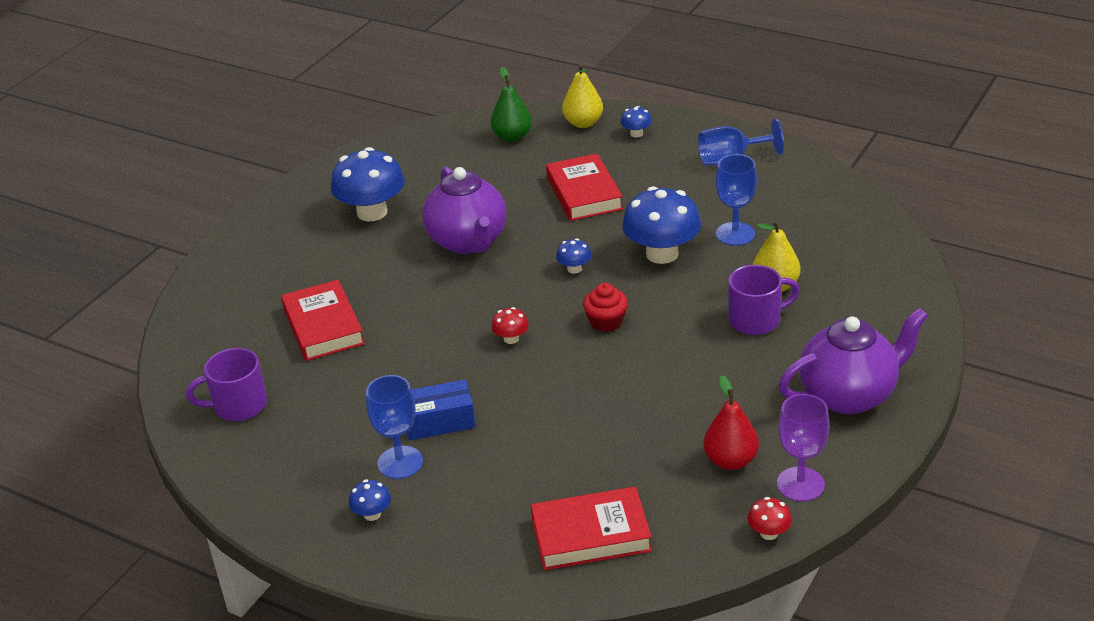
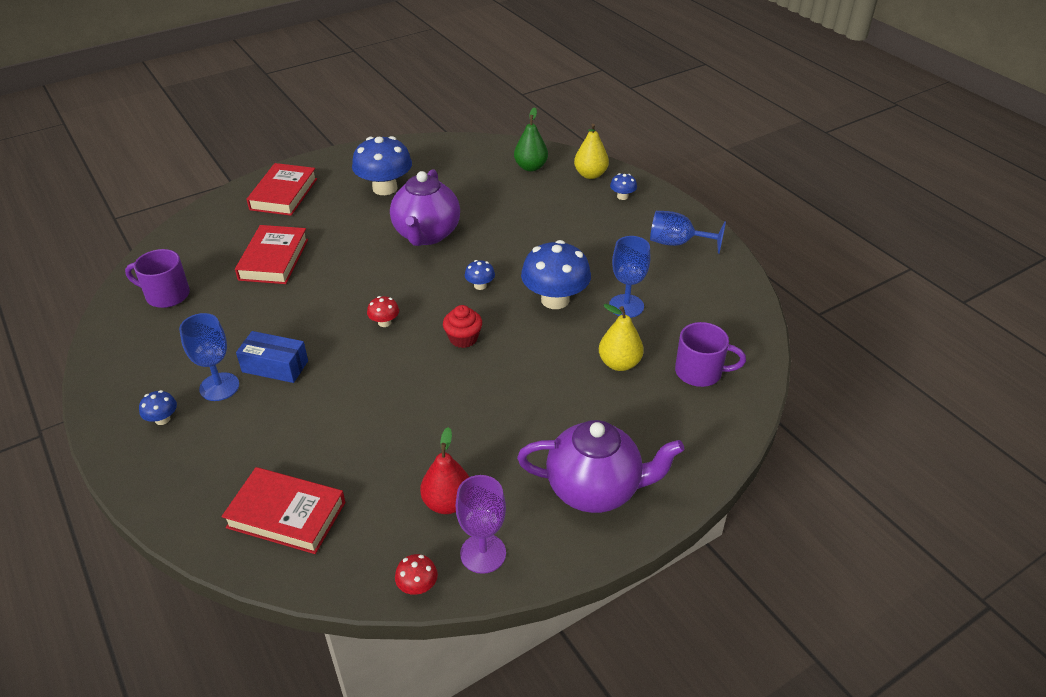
camera: 25 degrees right, 5 degrees up
red book [546,154,623,221] -> red book moved to [247,163,317,216]
purple mug [728,265,800,335] -> purple mug moved to [675,322,746,387]

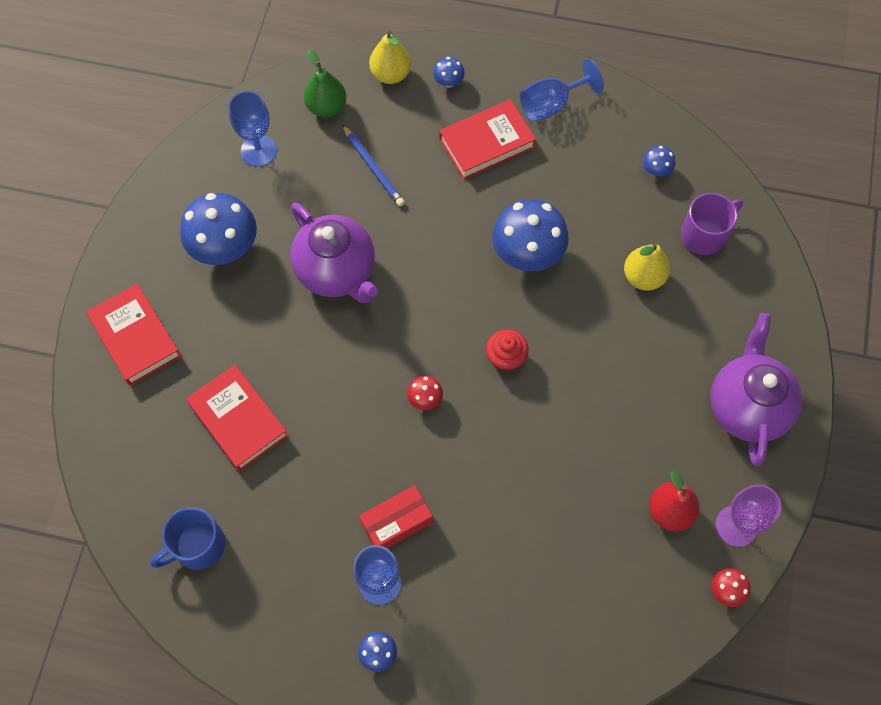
camera: 45 degrees left, 25 degrees up
purple mug [125,249,190,308] -> blue mug [150,507,225,570]
red book [222,467,345,554] -> red book moved to [439,99,536,180]
blue box [236,331,308,383] -> red box [359,485,433,548]
blue mushroom [465,260,495,290] -> blue mushroom moved to [643,146,675,177]
purple teapot [517,420,684,513] -> purple teapot turned 45 degrees counterclockwise [710,313,802,466]
blue goblet [609,236,650,318] -> blue goblet moved to [228,91,277,167]
none -> blue pencil [342,124,405,206]

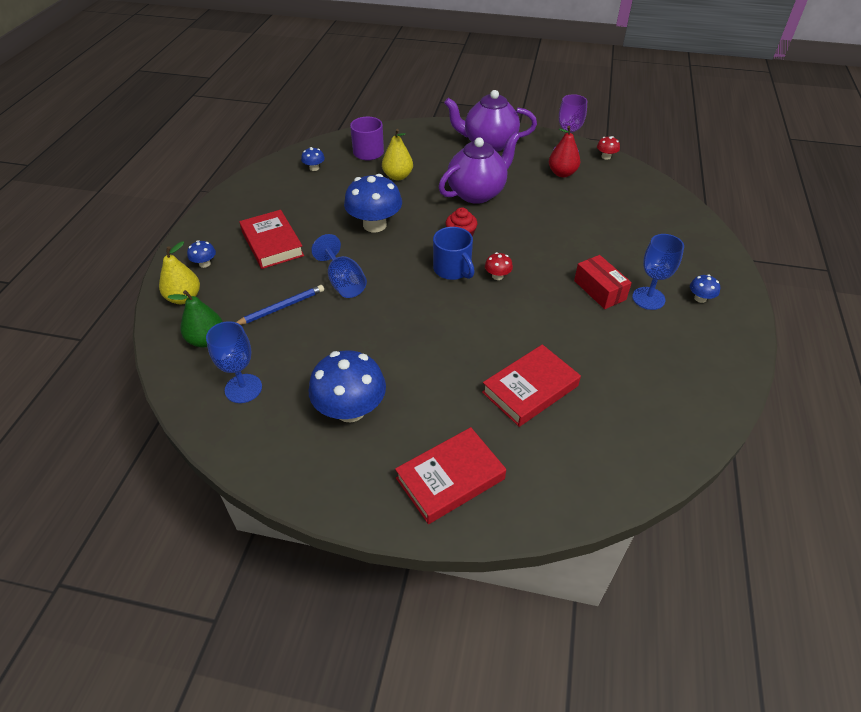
camera: 90 degrees left, 20 degrees down
blue mug [150,507,225,570] -> blue mug moved to [433,227,475,280]
purple teapot [290,203,378,303] -> purple teapot moved to [439,132,520,204]
blue goblet [519,59,604,122] -> blue goblet moved to [311,234,367,298]

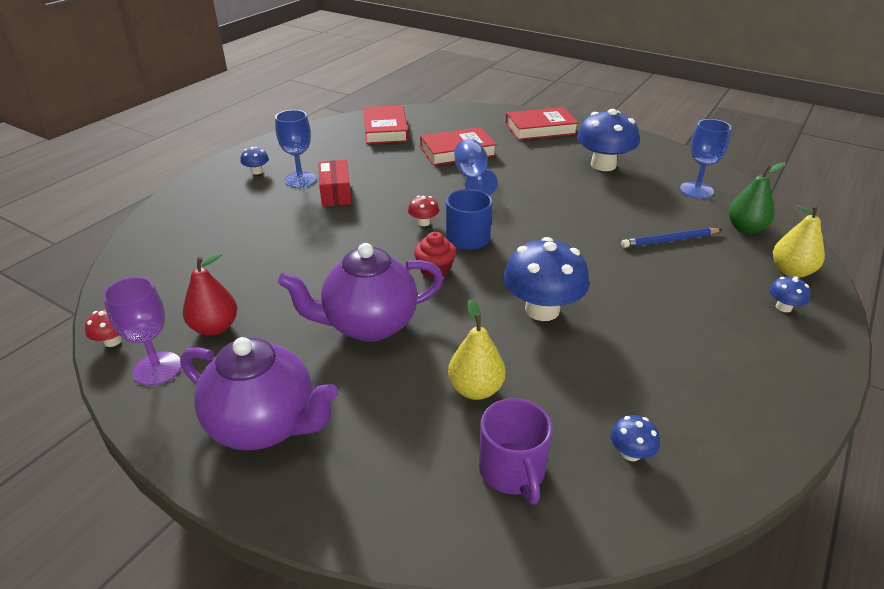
camera: 160 degrees left, 10 degrees down
red book [239,210,304,269] -> red book moved to [363,105,408,144]
blue goblet [311,234,367,298] -> blue goblet moved to [454,139,498,195]

